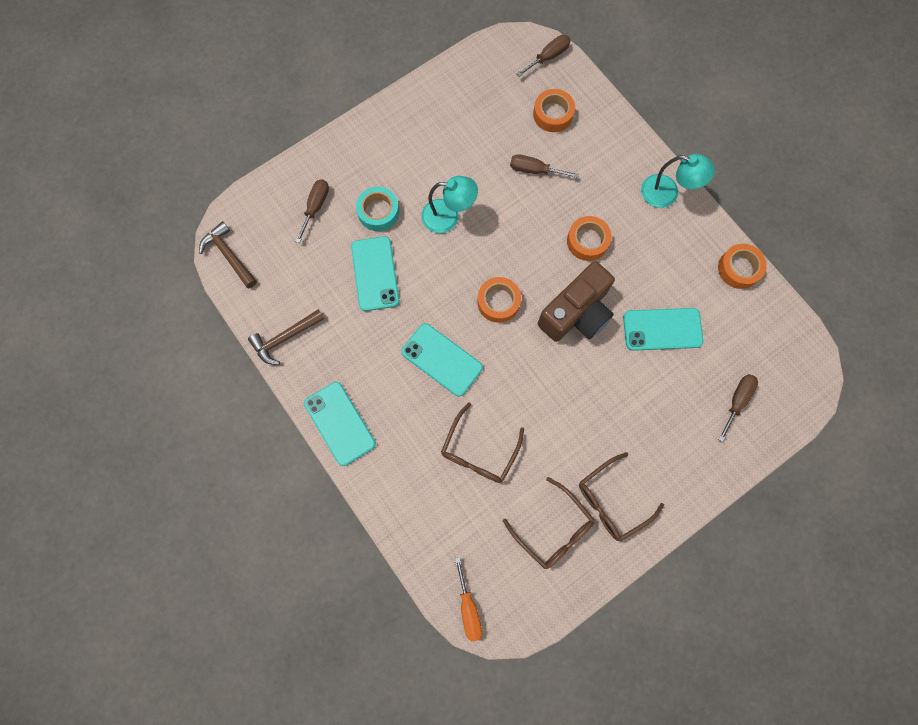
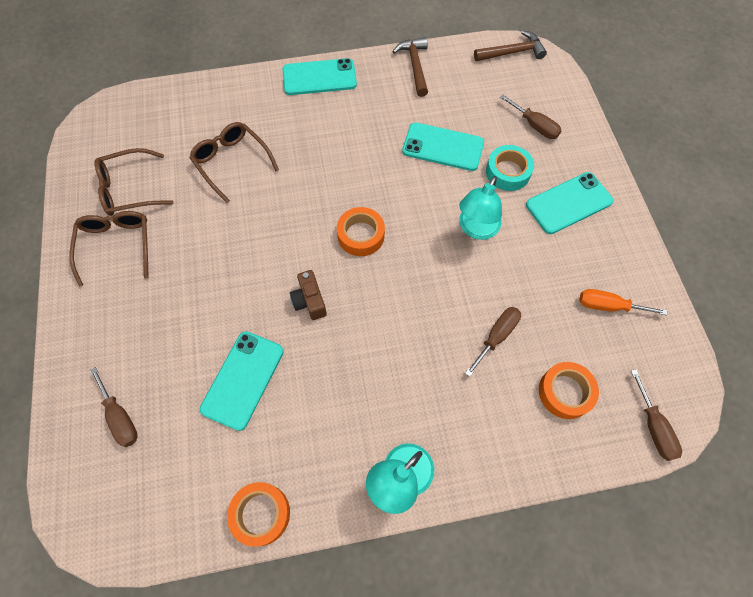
camera: 115 degrees right, 10 degrees down
turquoise phone [401,323,483,397] -> turquoise phone moved to [526,172,613,234]
orange screwdriver [455,557,482,642] -> orange screwdriver moved to [579,289,667,315]
brown camera [538,261,615,342] -> brown camera [290,270,327,320], size x0.49
orange tape [567,216,612,261] -> none

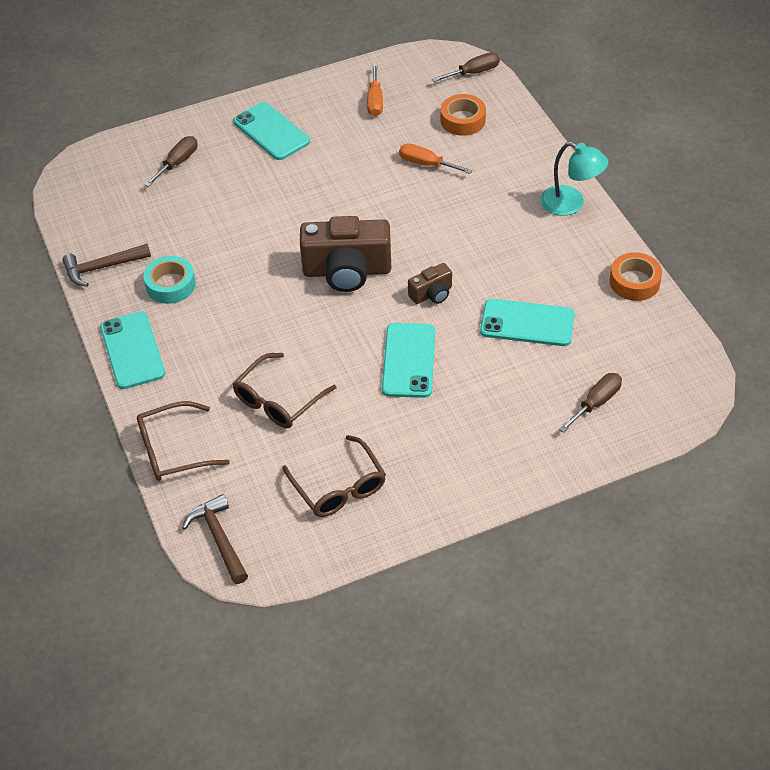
camera: 100 degrees left, 15 degrees down
brown glasses [69,211,149,287] -> brown glasses moved to [137,401,230,481]
orange tape [337,207,385,256] -> brown camera [300,216,391,292]
turquoise phone [402,123,484,171] -> turquoise phone moved to [382,323,435,398]
turquoise lamp [459,176,502,240] -> none
brown screwdriver [465,307,521,377] -> orange screwdriver [399,144,473,174]
brown hammer [474,30,547,61] -> brown hammer moved to [182,494,248,584]
turquoise tape [486,145,534,191] -> turquoise tape moved to [143,256,196,304]

